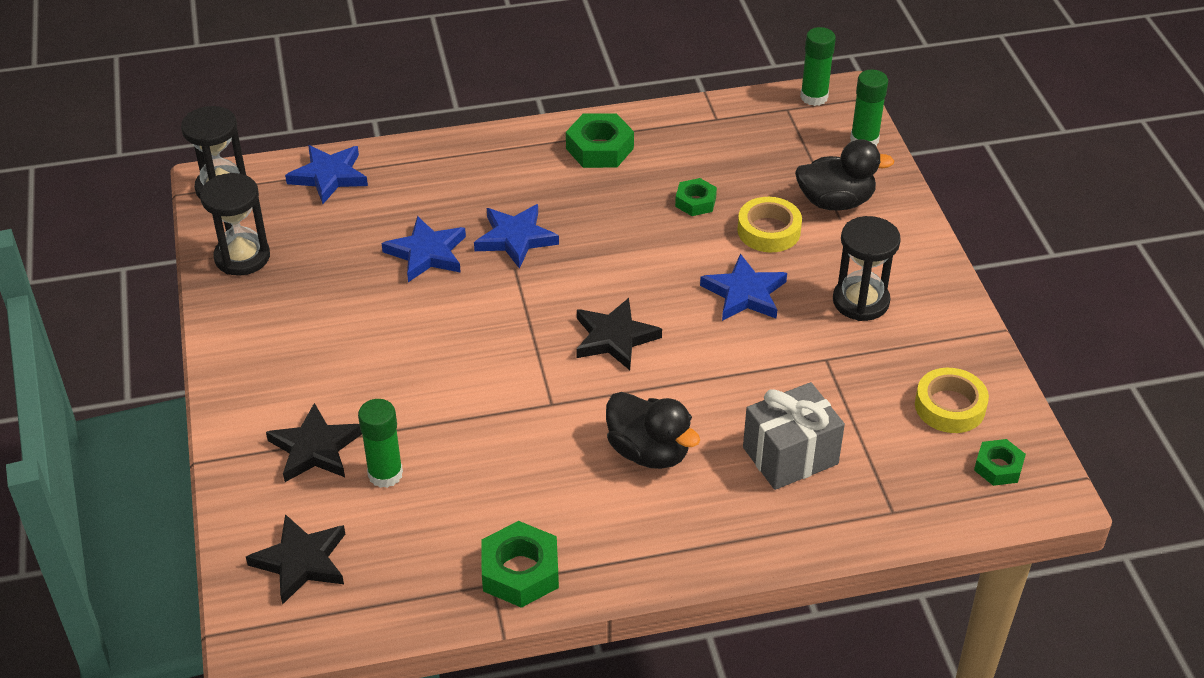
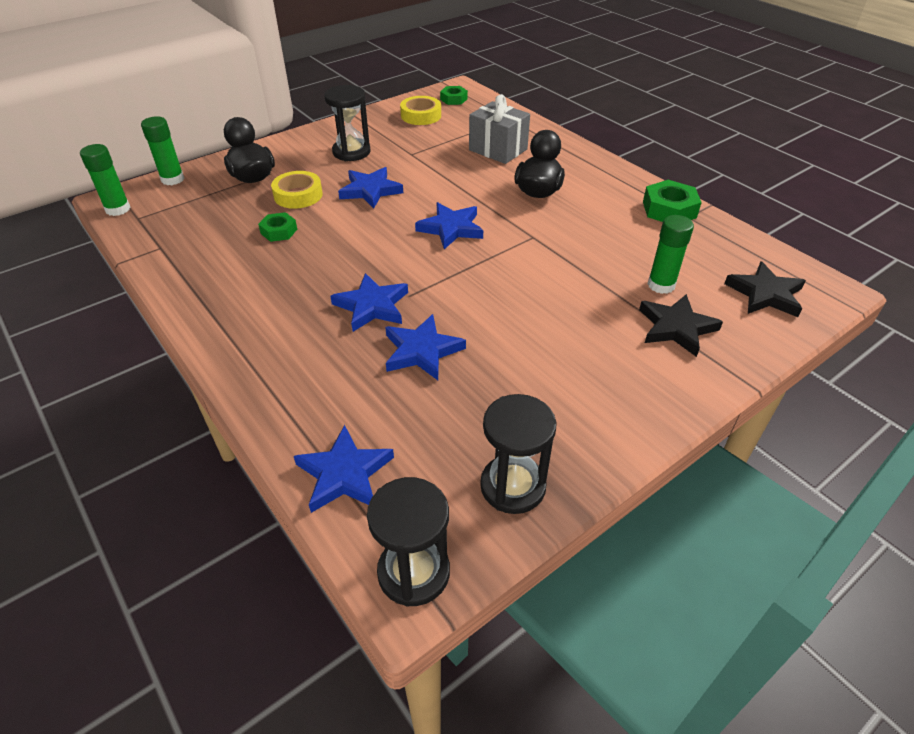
camera: 115 degrees left, 0 degrees up
green nut [566,113,634,168] -> none
black star [576,298,662,370] -> blue star [415,202,483,249]

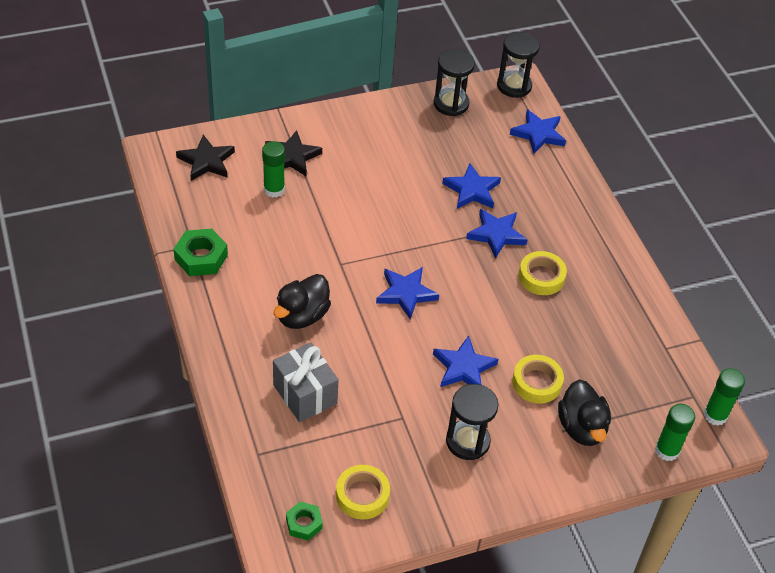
camera: 165 degrees left, 5 degrees up
green nut [258,212,297,242] -> none
none -> yellow tape [519,251,567,295]

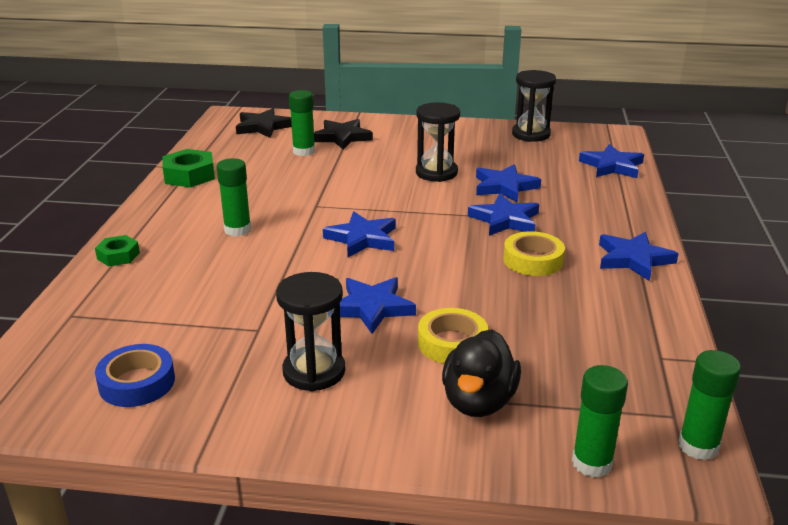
camera: 30 degrees right, 20 degrees down
grey gift [273,343,339,422] -> none
black duck [274,274,331,329] -> green glue stick [216,158,251,236]
green nut [286,501,323,540] -> green nut moved to [95,235,140,266]
yellow tape [336,465,390,520] -> blue tape [95,344,175,407]
black hourglass [497,32,540,98] -> black hourglass moved to [416,102,460,182]
none -> blue star [599,232,679,281]

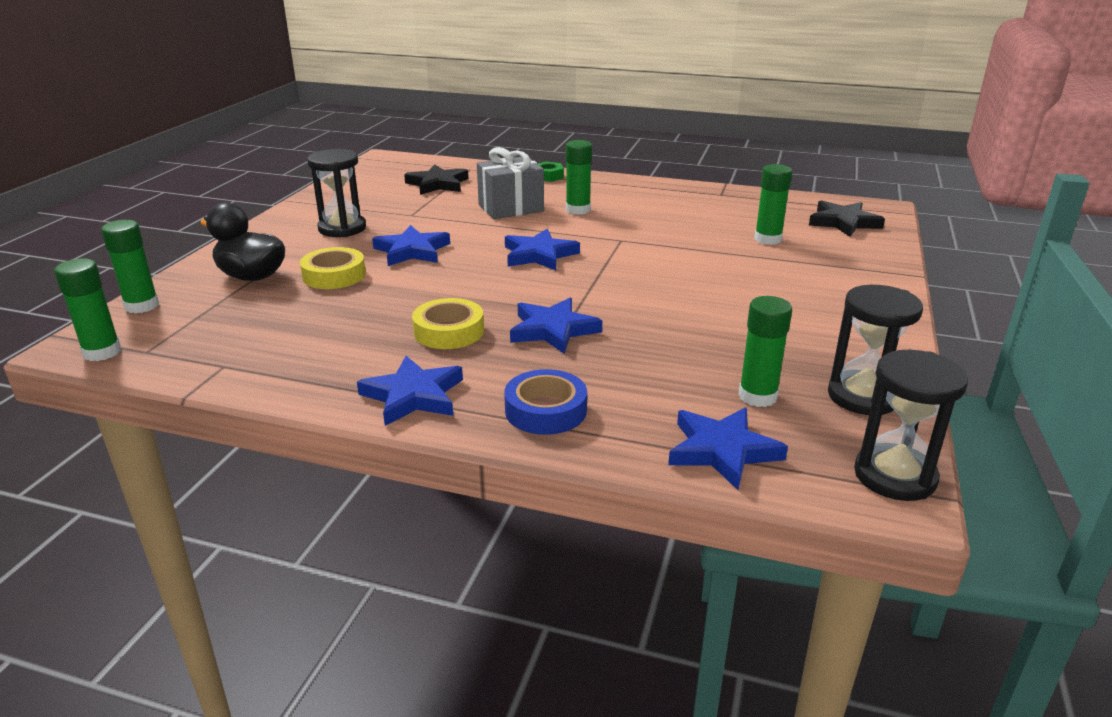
camera: 100 degrees right, 0 degrees up
blue tape [95,344,175,407] -> blue tape moved to [504,369,587,435]
green nut [163,149,215,188] -> none
black star [314,119,373,150] -> black star moved to [404,164,468,195]
black hourglass [416,102,460,182] -> black hourglass moved to [854,350,968,501]
blue star [476,164,541,203] -> none
none -> grey gift [477,147,544,219]
none -> green glue stick [738,296,792,407]

